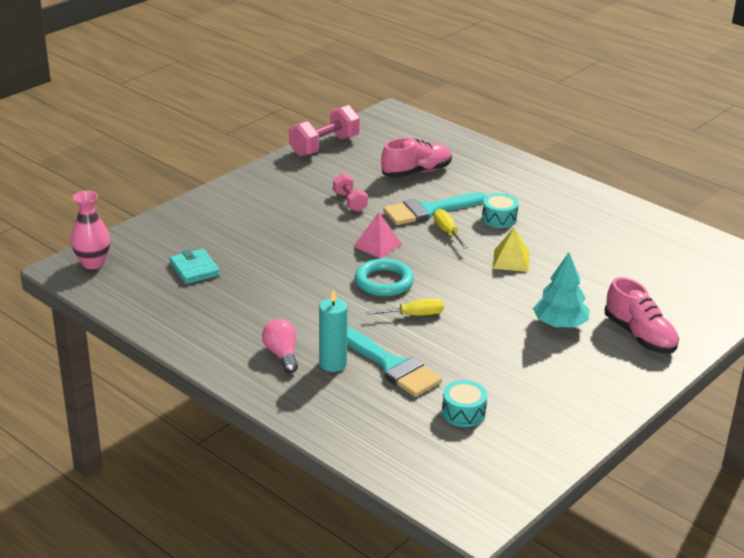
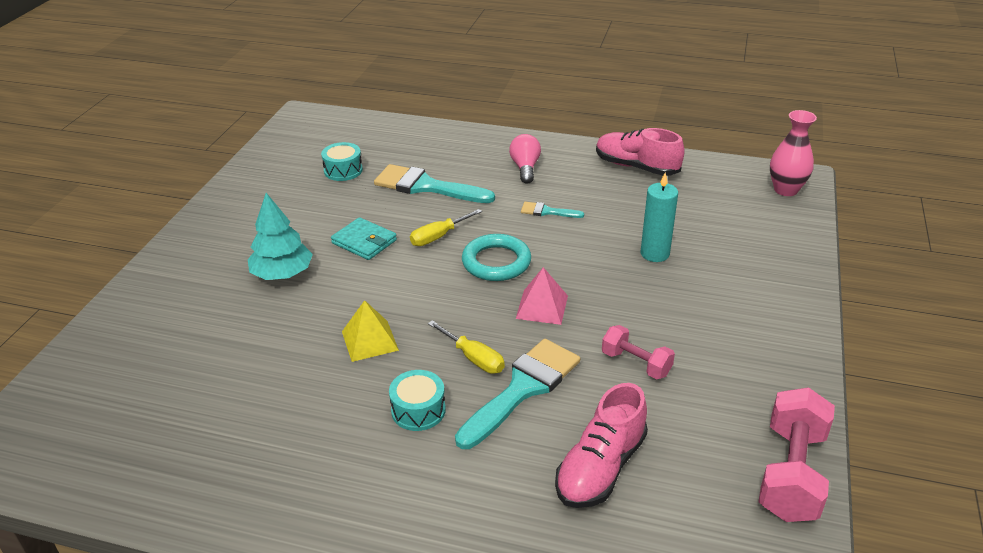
camera: 155 degrees right, 5 degrees up
turquoise wallet [169,249,220,284] -> turquoise wallet moved to [331,217,397,260]
pink light bulb [262,319,298,373] -> pink light bulb turned 135 degrees counterclockwise [509,134,541,183]
turquoise candle [319,289,348,372] -> turquoise candle moved to [640,173,678,262]
pink shoe [605,277,679,354] -> pink shoe moved to [596,128,685,176]
none -> turquoise brush [521,202,584,218]

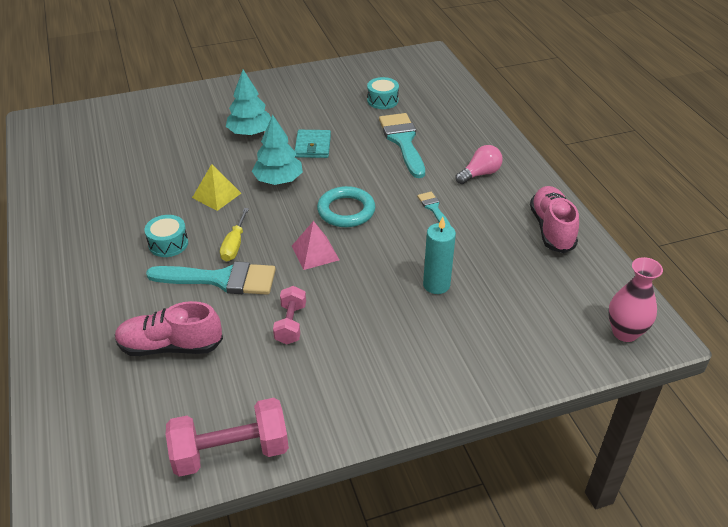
camera: 55 degrees right, 5 degrees up
yellow screwdriver [410,209,482,246] -> none
none -> turquoise tree [252,115,303,185]

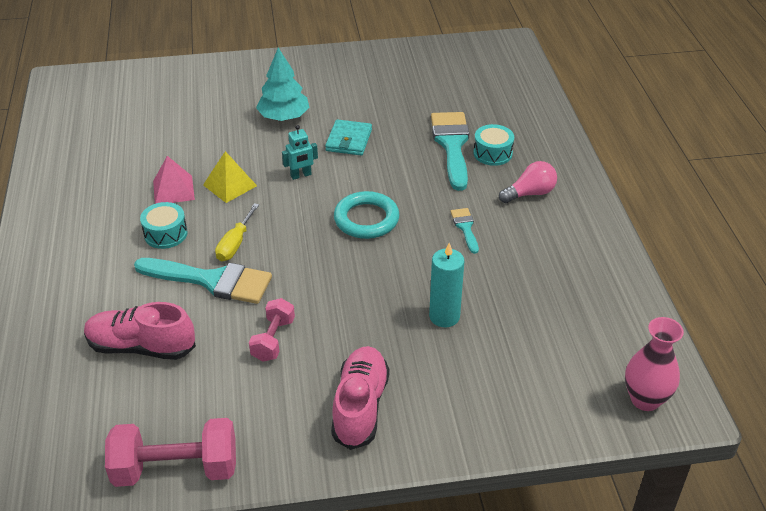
camera: 10 degrees right, 0 degrees up
turquoise tree [252,115,303,185] -> turquoise robot [282,125,318,180]
pink pyramid [292,221,339,270] -> pink pyramid moved to [153,156,195,204]
turquoise drum [367,77,399,109] -> turquoise drum moved to [473,124,514,166]
pink shoe [530,186,579,253] -> pink shoe moved to [331,346,390,450]

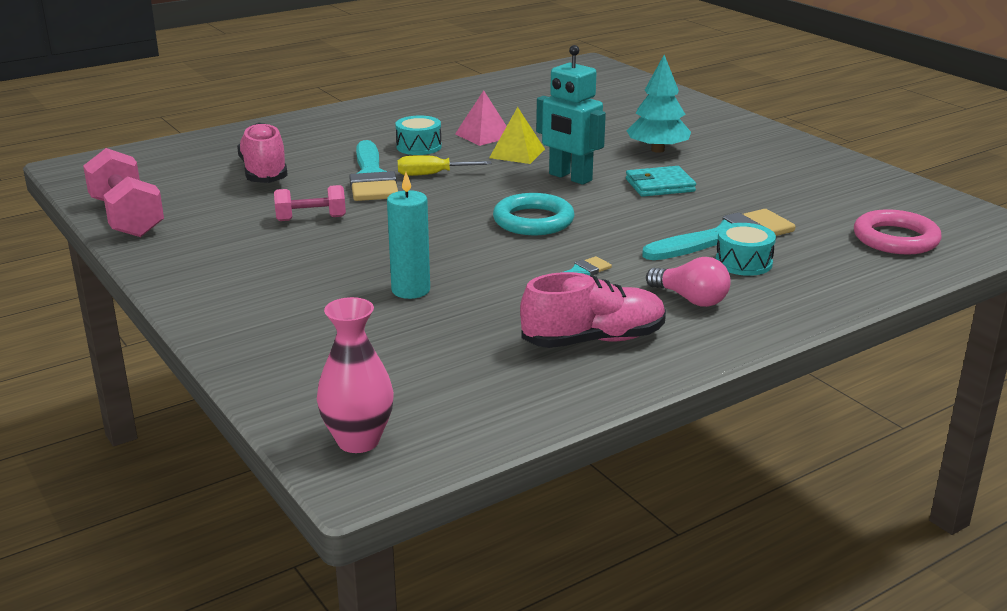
camera: 65 degrees right, 15 degrees down
turquoise robot [282,125,318,180] -> turquoise robot [536,45,606,185], size x1.83
pink shoe [331,346,390,450] -> pink shoe moved to [520,272,666,348]
none -> pink ring [854,209,942,255]

